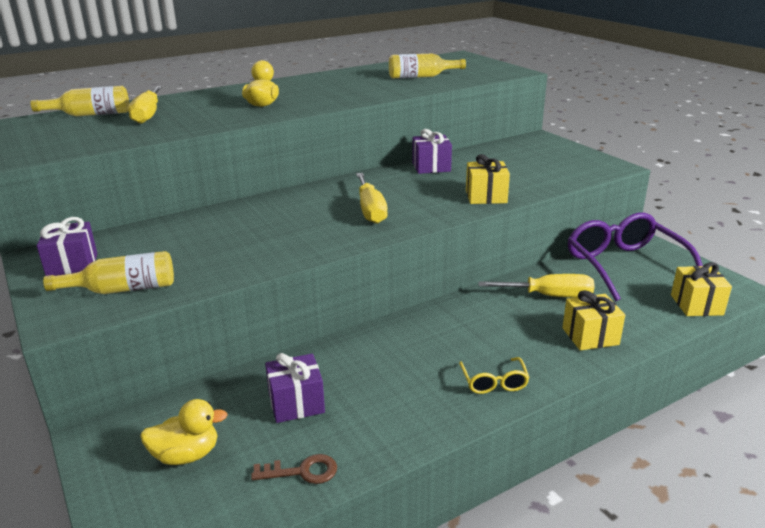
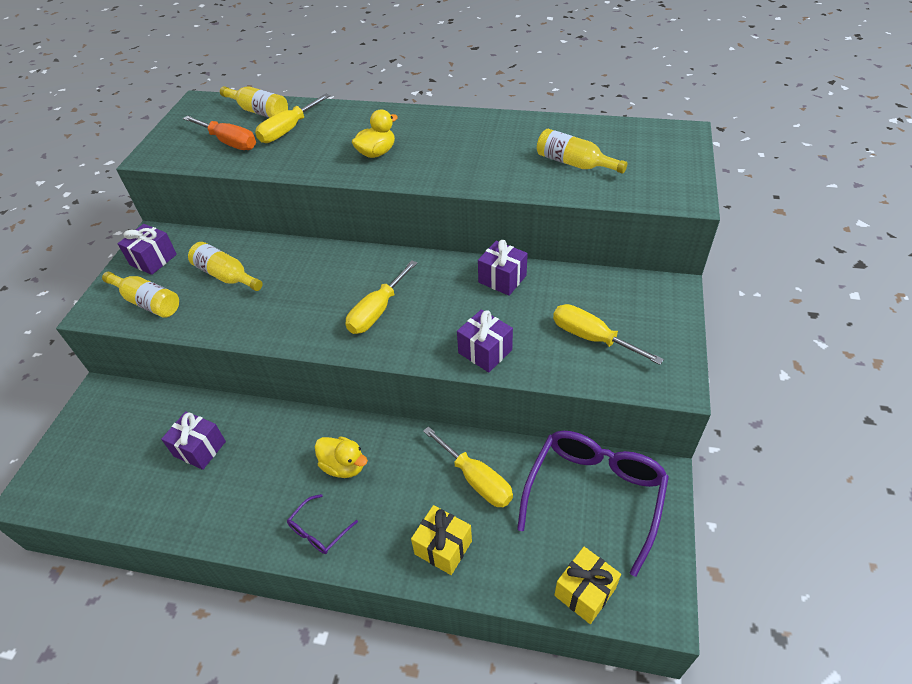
camera: 45 degrees right, 20 degrees up
yellow duck [140,399,228,465] -> yellow duck moved to [315,436,368,478]
brown key [251,454,337,484] -> none
yellow glasses [459,357,530,394] -> purple glasses [287,494,358,554]
yellow gift [466,154,510,204] -> purple gift [457,309,513,372]
none -> orange screwdriver [183,116,256,150]
none -> yellow bottle [188,242,263,291]
none -> yellow screwdriver [553,304,664,365]

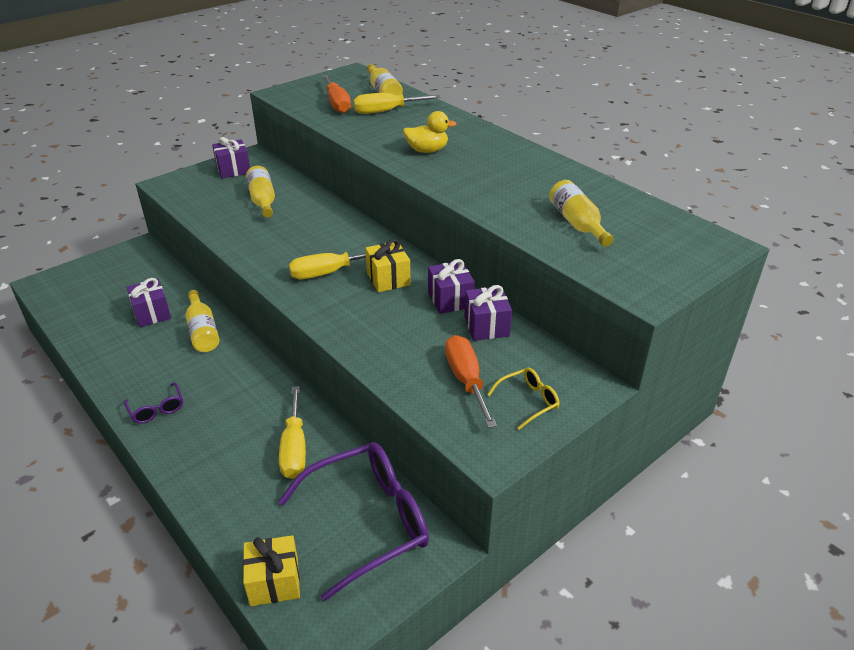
camera: 35 degrees right, 10 degrees down
yellow bottle [102,272,179,318] -> yellow bottle moved to [186,290,219,352]
purple glasses [287,494,358,554] -> purple glasses turned 105 degrees counterclockwise [124,382,183,424]
yellow duck [315,436,368,478] -> none
yellow gift [411,505,472,575] -> yellow gift moved to [365,239,411,292]
purple gift [457,309,513,372] -> purple gift moved to [464,285,512,341]
yellow screwdriver [553,304,664,365] -> orange screwdriver [445,335,497,428]
none -> yellow glasses [487,368,559,430]

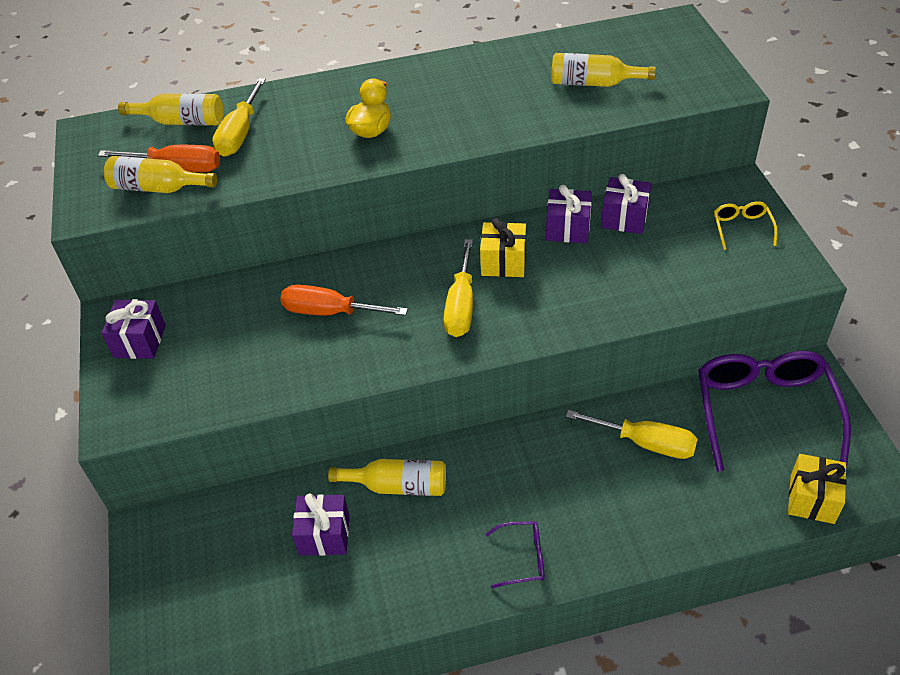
camera: 60 degrees left, 10 degrees up
yellow bottle [246,166,275,218] -> yellow bottle moved to [104,156,217,193]
orange screwdriver [445,335,497,428] -> orange screwdriver moved to [280,284,408,316]

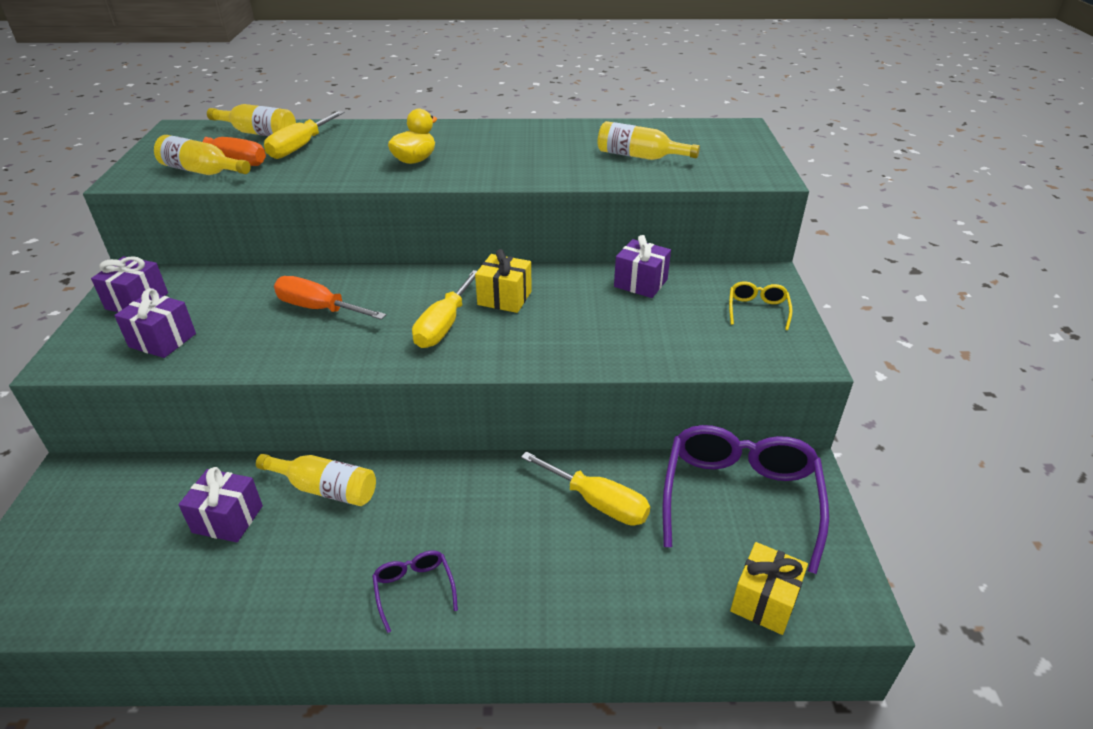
camera: 10 degrees right, 10 degrees down
purple glasses [485,521,544,588] -> purple glasses turned 120 degrees counterclockwise [372,551,458,633]
purple gift [546,185,592,243] -> purple gift moved to [114,288,196,358]

